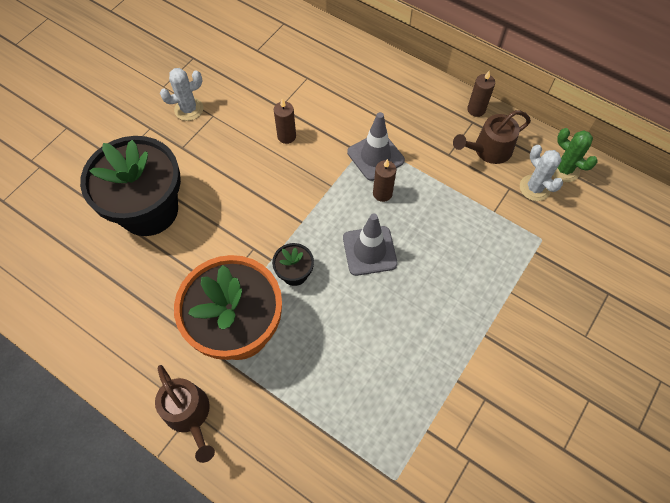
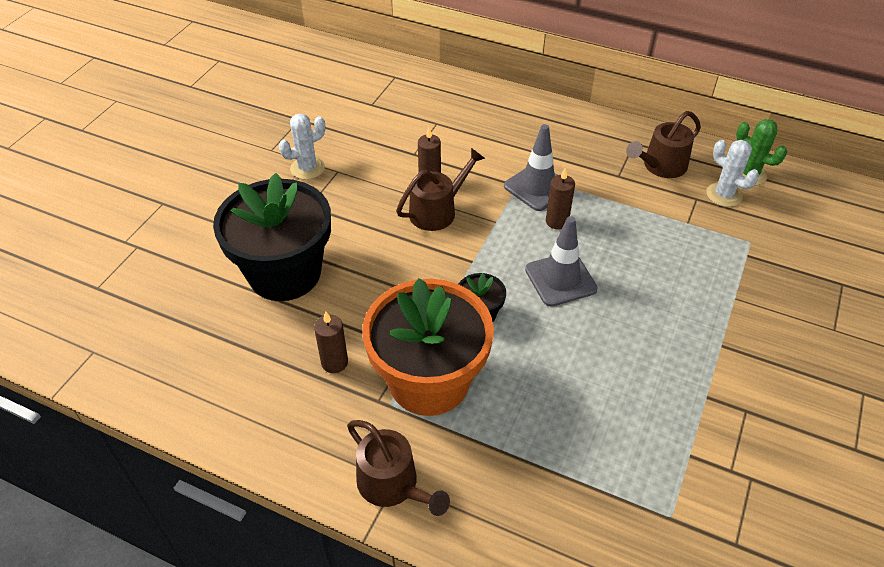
camera: 10 degrees left, 15 degrees down
brown candle [467,71,495,117] -> brown candle moved to [314,312,348,373]
none -> brown watering can [396,148,485,231]

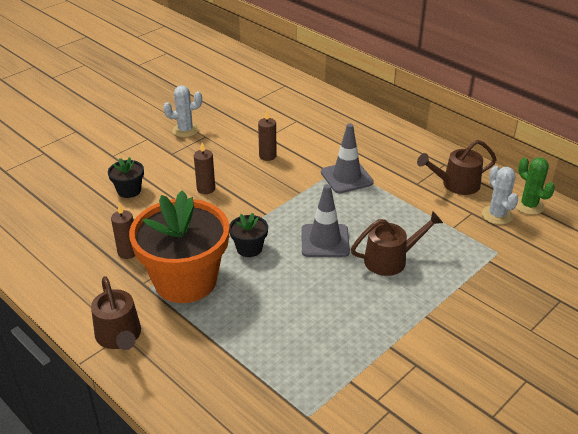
camera: 20 degrees right, 10 degrees down
black flower pot [213,173,331,301] -> black flower pot [108,157,144,198], size x0.43
brown watering can [396,148,485,231] -> brown watering can moved to [351,211,443,276]
brown candle [546,168,575,229] -> brown candle moved to [194,142,215,194]

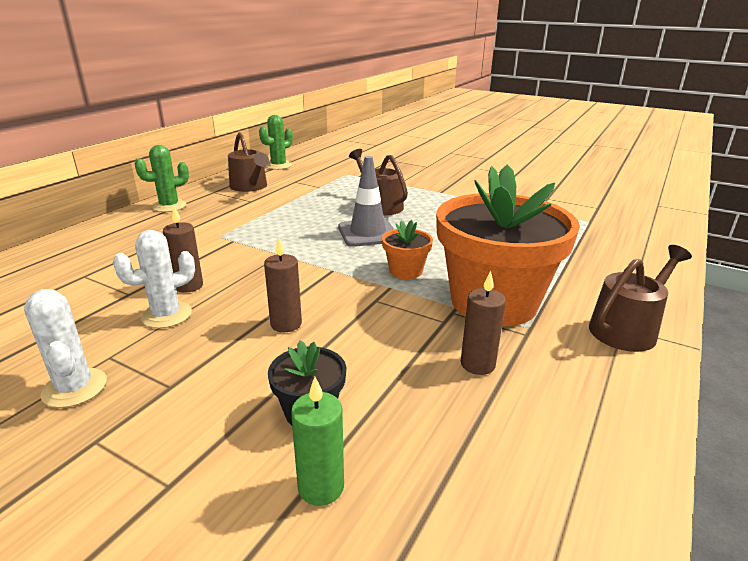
camera: 105 degrees left, 10 degrees down
black flower pot [229,213,268,257] -> orange flower pot [382,220,433,279]
grey traffic cone [321,123,374,193] -> none
white cactus [482,166,518,225] -> white cactus moved to [113,230,195,328]
none -> green cactus [135,145,189,212]
none -> green candle [291,377,344,506]

